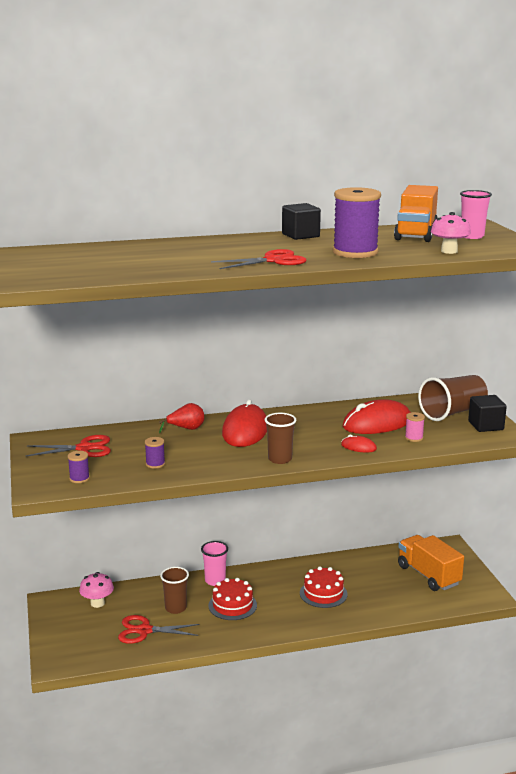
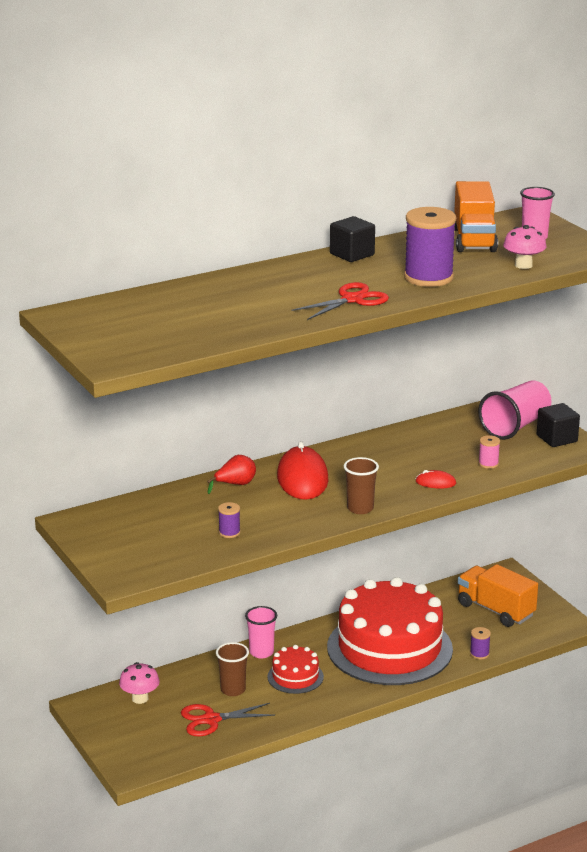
camera: 15 degrees left, 5 degrees up
red scissors [26,435,111,457] -> none
purple spool [68,451,90,483] -> purple spool moved to [470,627,491,659]
red cake [300,566,347,608] -> red cake [327,577,453,685], size x2.29
red mouse [342,399,411,434] -> none
brown cup [418,375,488,421] -> pink cup [478,380,551,440]

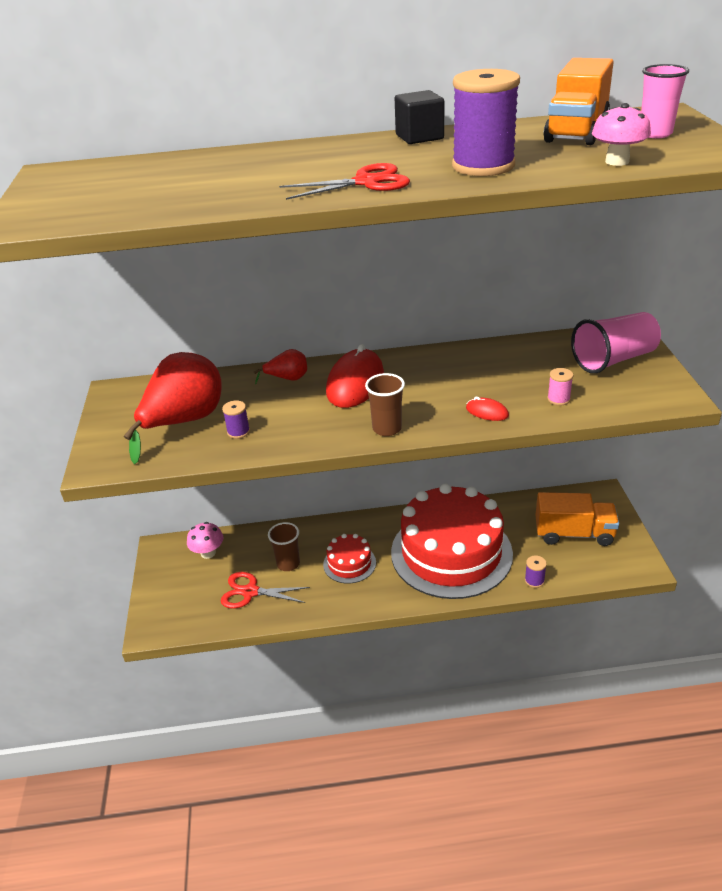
camera: 25 degrees right, 10 degrees up
pink cup [245,606,277,658] -> none
orange truck [458,564,538,627] -> orange truck turned 120 degrees clockwise [535,492,619,546]
black cube [537,403,580,447] -> none
none -> red pear [124,352,222,464]

